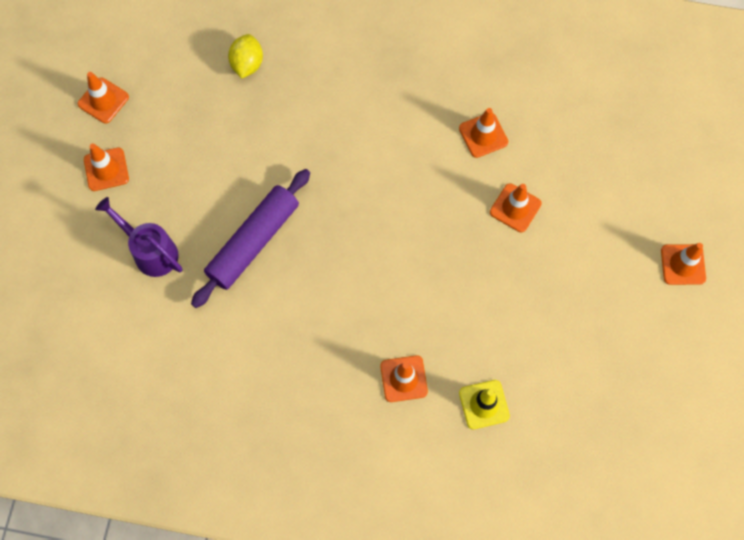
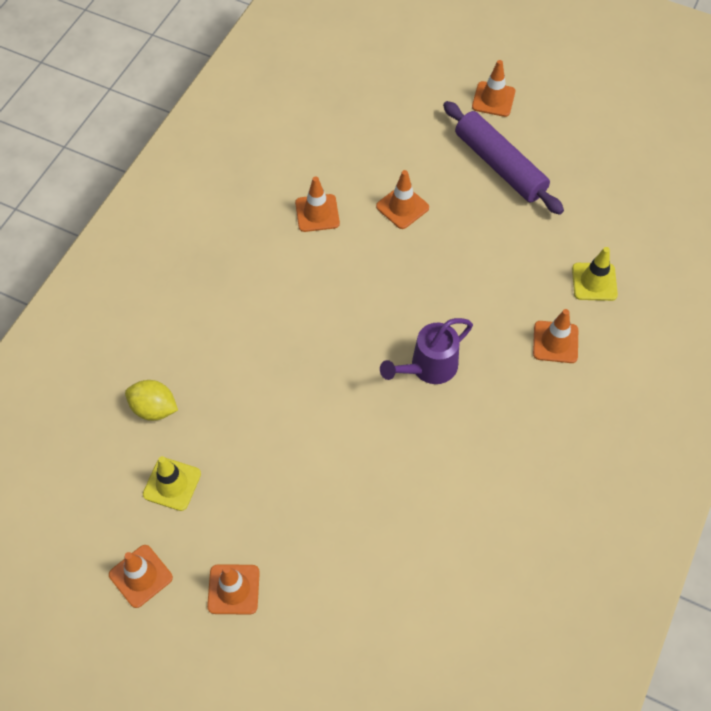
camera: 75 degrees left, 10 degrees down
purple watering can [95,197,182,277] -> purple watering can moved to [380,318,473,384]
purple rolling pin [191,169,310,308] -> purple rolling pin moved to [443,101,564,215]
none -> yellow traffic cone [143,456,201,511]

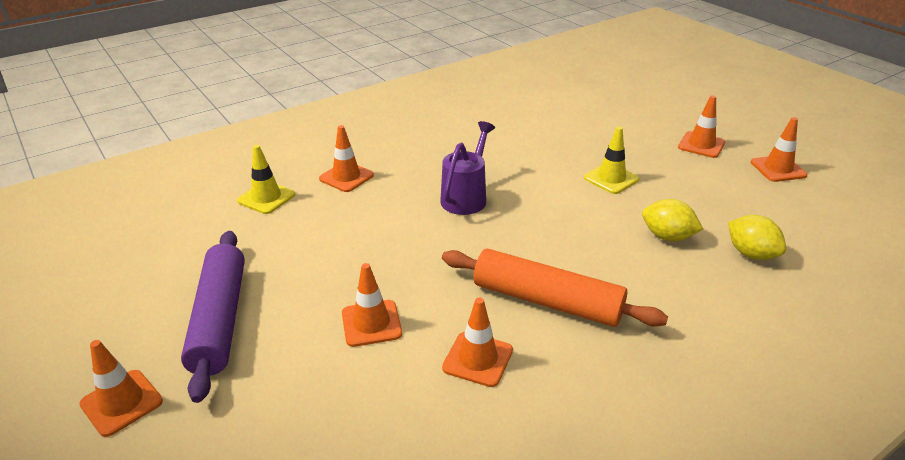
camera: 150 degrees left, 25 degrees down
yellow traffic cone [143,456,201,511] -> yellow traffic cone moved to [584,127,639,194]
purple watering can [380,318,473,384] -> purple watering can turned 60 degrees counterclockwise [440,121,495,215]
none -> orange rolling pin [442,249,668,327]
none -> yellow lemon [642,199,703,241]

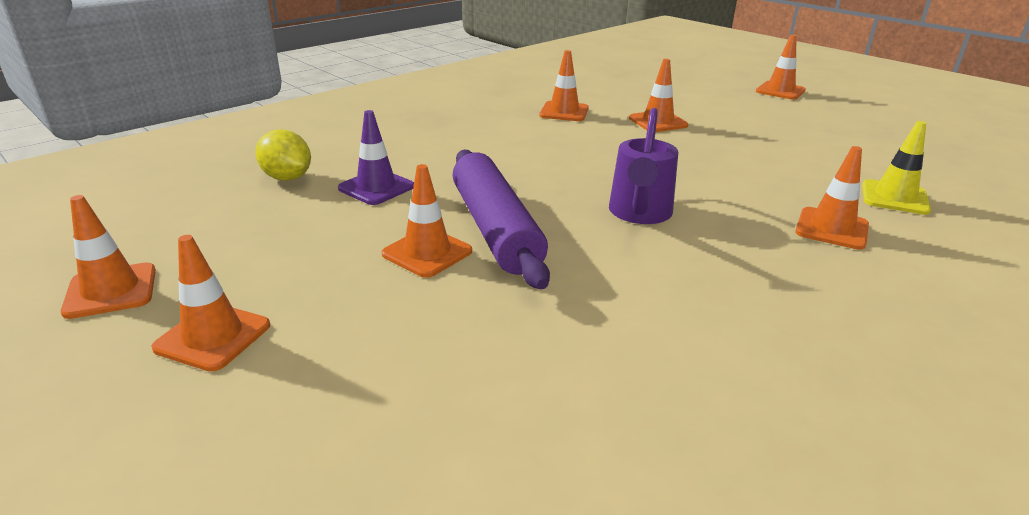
camera: 170 degrees right, 5 degrees down
purple rolling pin [181,231,245,403] -> purple rolling pin moved to [452,149,550,289]
orange rolling pin [442,249,668,327] -> none
yellow traffic cone [584,127,639,194] -> orange traffic cone [382,164,472,278]
yellow lemon [642,199,703,241] -> purple traffic cone [338,110,414,205]

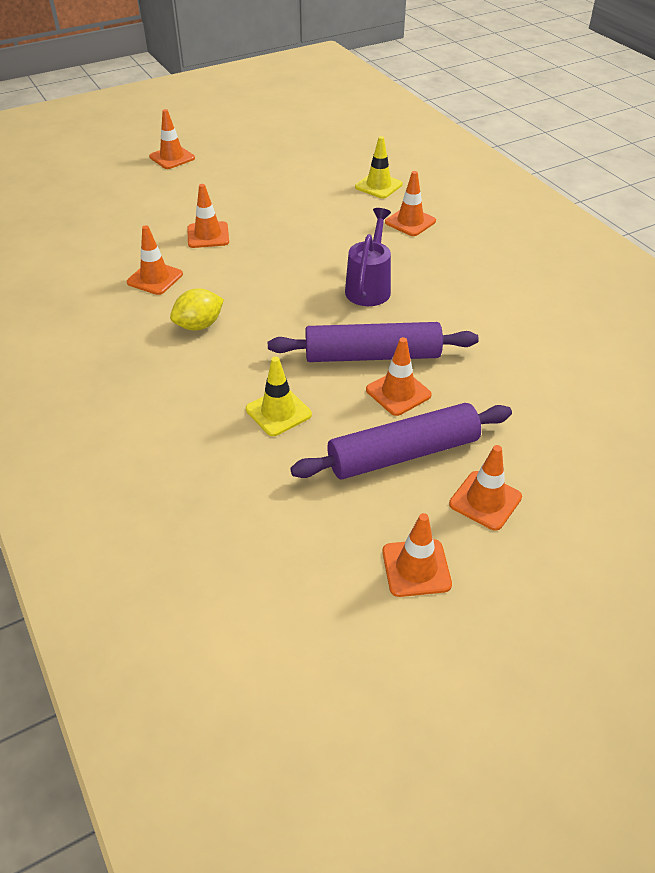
camera: 75 degrees left, 15 degrees up
yellow lemon [255,129,311,181] -> yellow lemon moved to [170,288,224,331]
purple traffic cone [338,110,414,205] -> yellow traffic cone [246,357,312,436]
purple watering can [609,108,678,224] -> purple watering can turned 105 degrees counterclockwise [345,208,391,306]
none -> purple rolling pin [290,403,512,479]

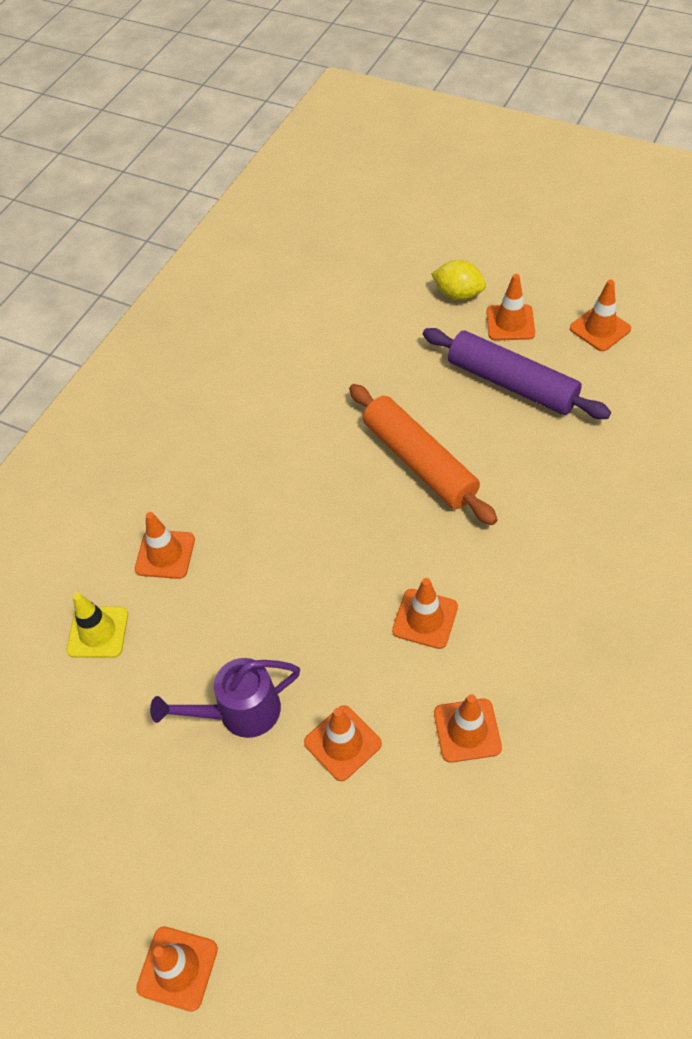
camera: 120 degrees left, 10 degrees up
yellow lemon [170,288,224,331] -> yellow lemon moved to [431,260,486,300]
yellow traffic cone [246,357,312,436] -> none
purple rolling pin [268,322,479,362] -> orange rolling pin [349,384,498,525]
purple watering can [345,208,391,306] -> purple watering can moved to [150,658,300,738]
orange traffic cone [366,337,432,416] -> orange traffic cone moved to [392,578,458,649]

